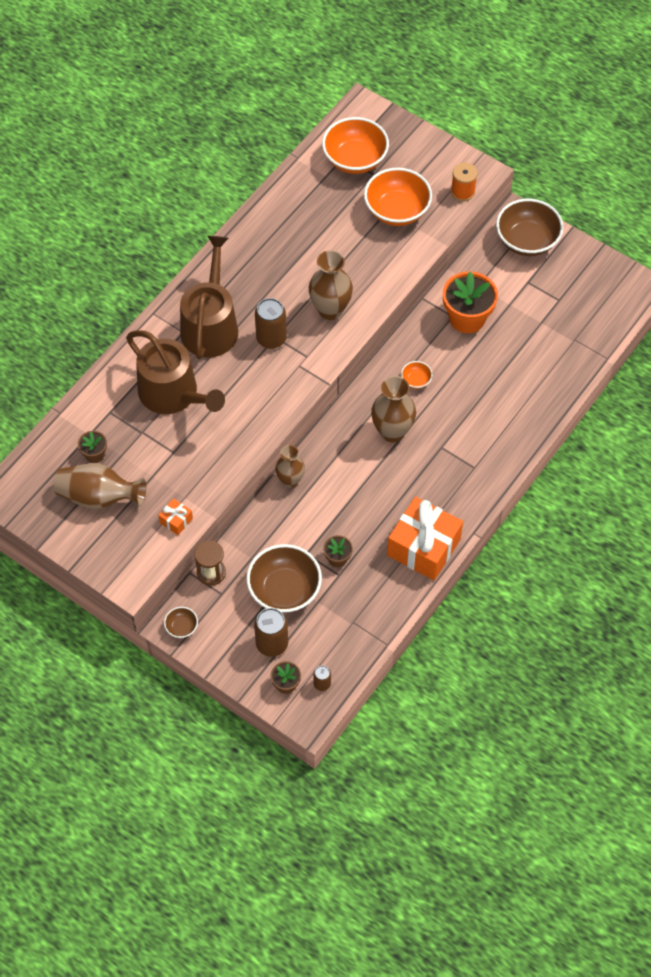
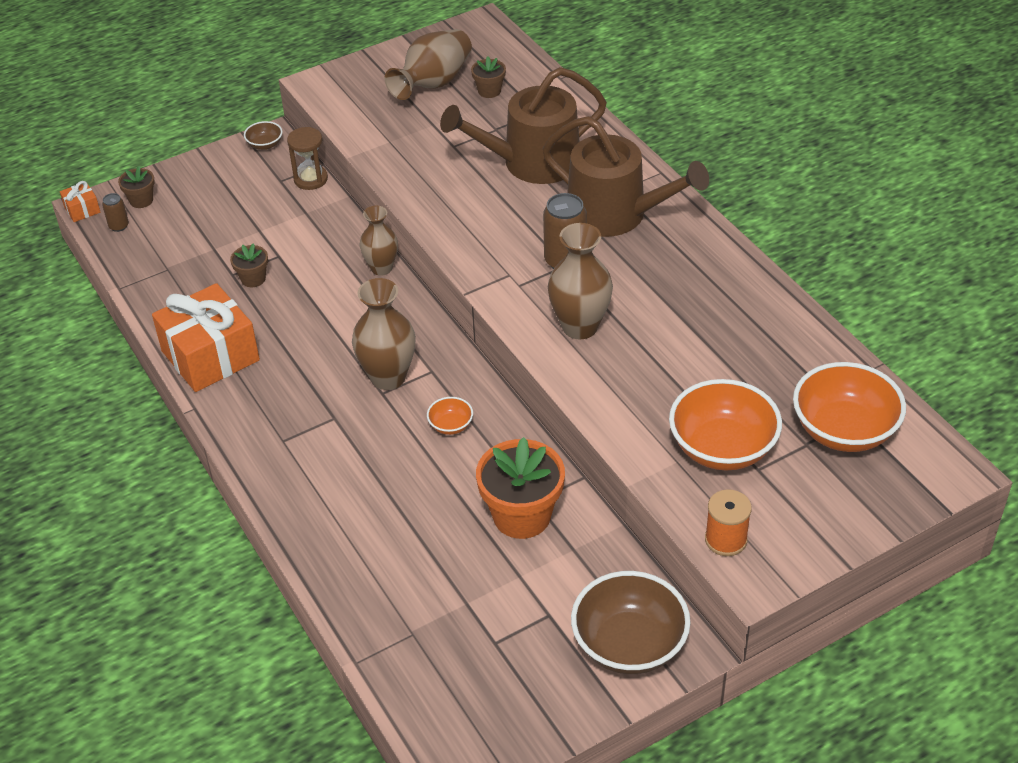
camera: 115 degrees right, 15 degrees down
orange gift [159,498,193,535] -> orange gift moved to [60,181,100,222]
brown bowl [246,544,322,613] -> none
brown can [254,608,288,657] -> none

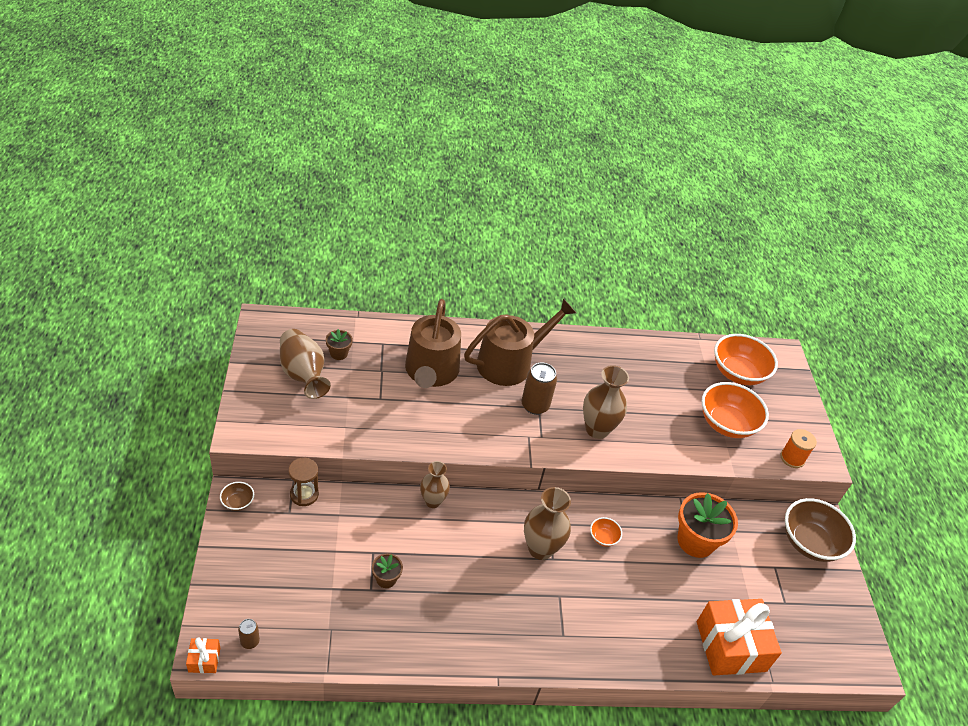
camera: 70 degrees left, 0 degrees up
brown flower pot [118,166,155,208] -> none
orange gift [152,283,260,392] -> orange gift moved to [697,599,782,676]

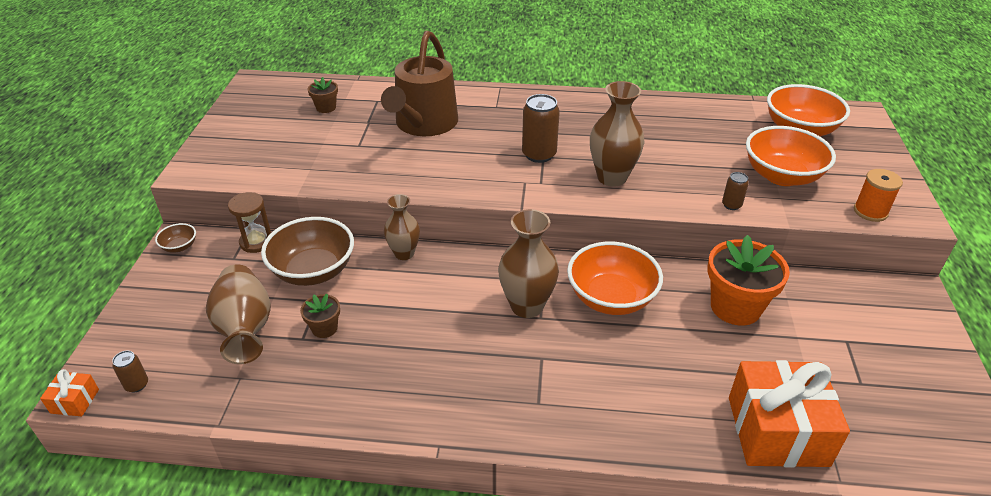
camera: 15 degrees right, 5 degrees down
brown vase [280,329,331,399] -> brown vase moved to [206,264,271,364]
brown watering can [464,299,576,386] -> none
orange bowl [590,517,622,547] -> orange bowl [567,242,663,315], size x2.22
brown bowl [785,498,856,562] -> brown bowl moved to [261,217,354,286]
none -> brown can [722,172,749,210]

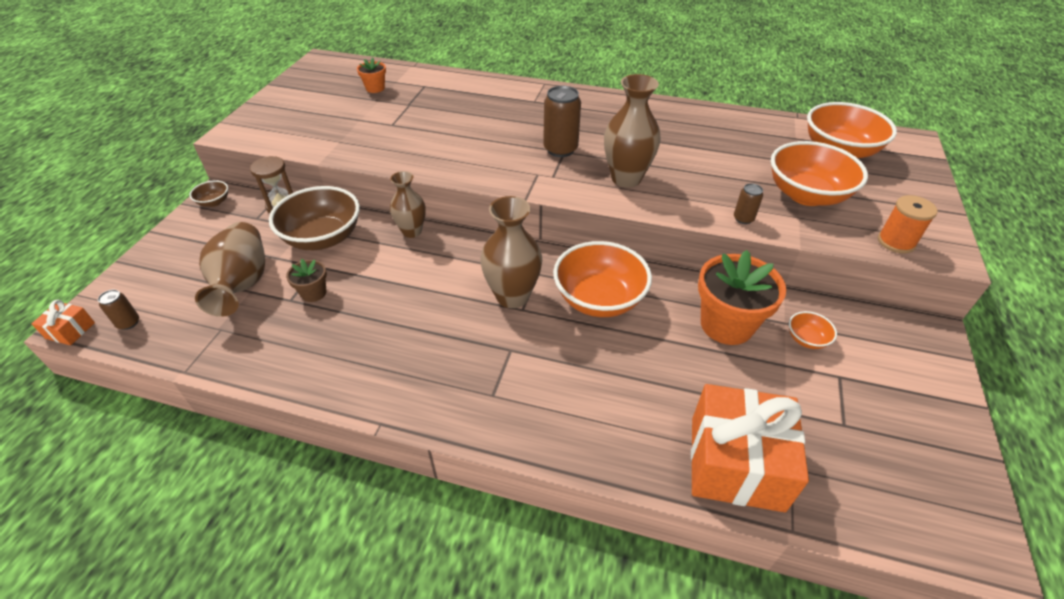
camera: 10 degrees right, 5 degrees up
brown flower pot [308,77,338,113] -> orange flower pot [357,57,386,93]
brown watering can [381,31,458,136] -> none
none -> orange bowl [789,311,837,349]

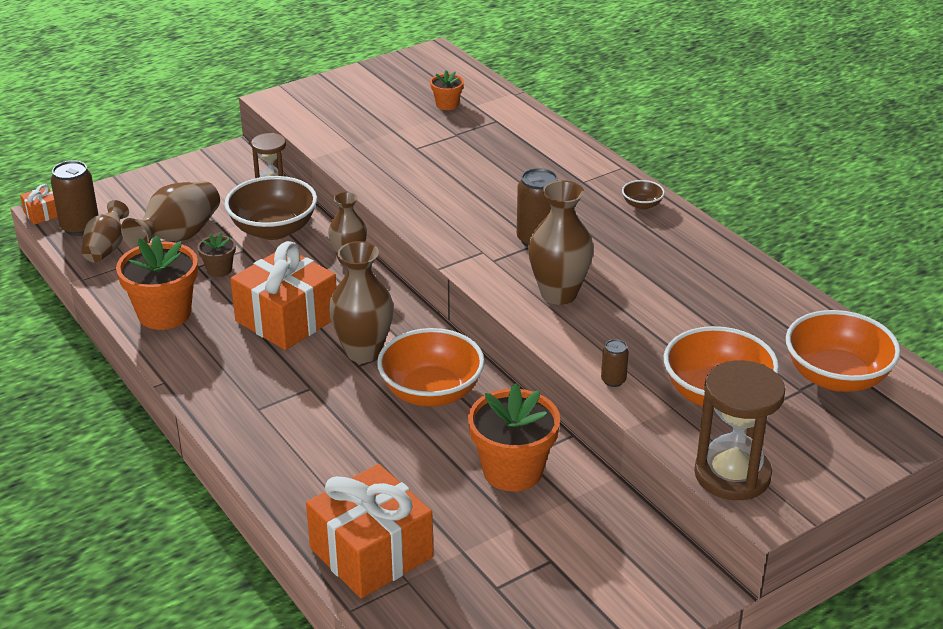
camera: 40 degrees right, 10 degrees down
brown can [98,290,139,330] -> brown can [51,161,99,236], size x1.89
brown bowl [190,180,228,207] -> brown bowl moved to [622,180,665,210]
orange bowl [789,311,837,349] -> none
orange spool [878,195,938,254] -> brown hourglass [694,360,785,500]
none -> brown vase [82,200,129,262]
none -> orange flower pot [116,236,198,330]
none -> orange gift [230,241,336,350]

